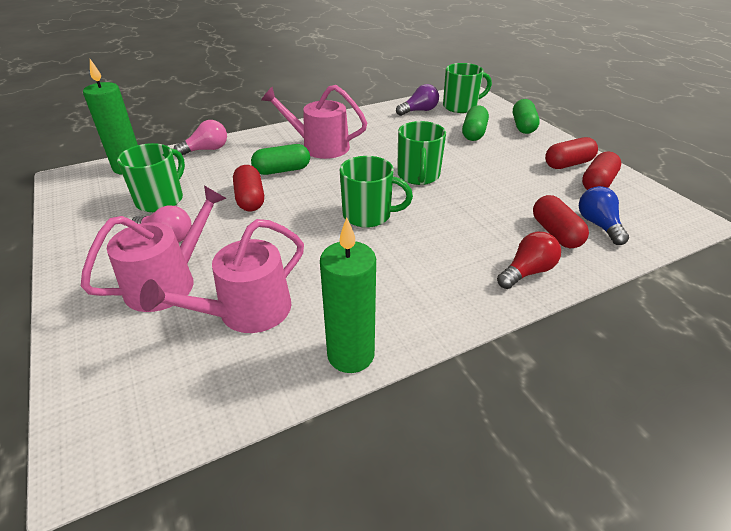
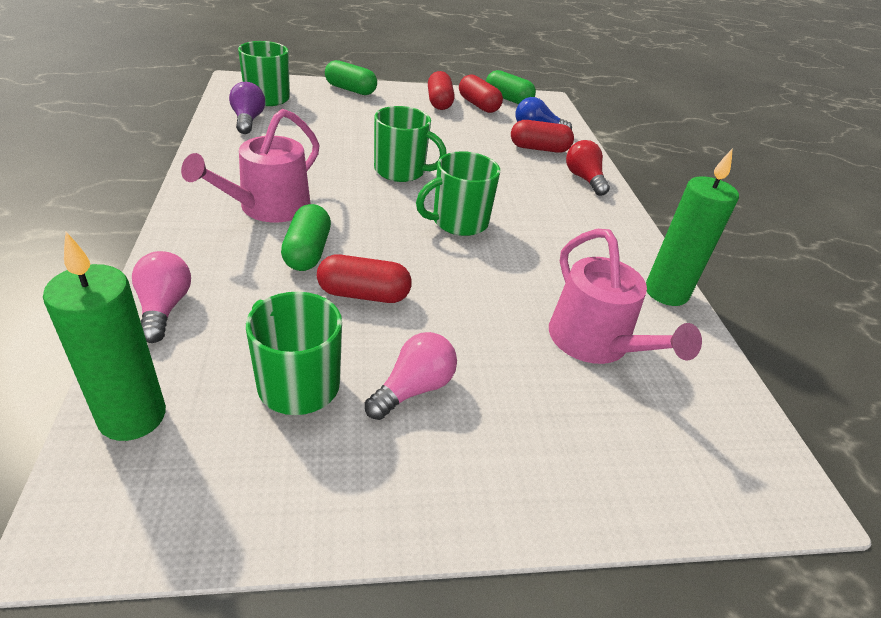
camera: 75 degrees left, 0 degrees up
pink watering can [81,185,227,312] -> none
green mug [340,156,413,228] -> green mug turned 150 degrees counterclockwise [416,151,500,236]
green capsule [462,105,489,141] -> green capsule moved to [486,70,536,104]

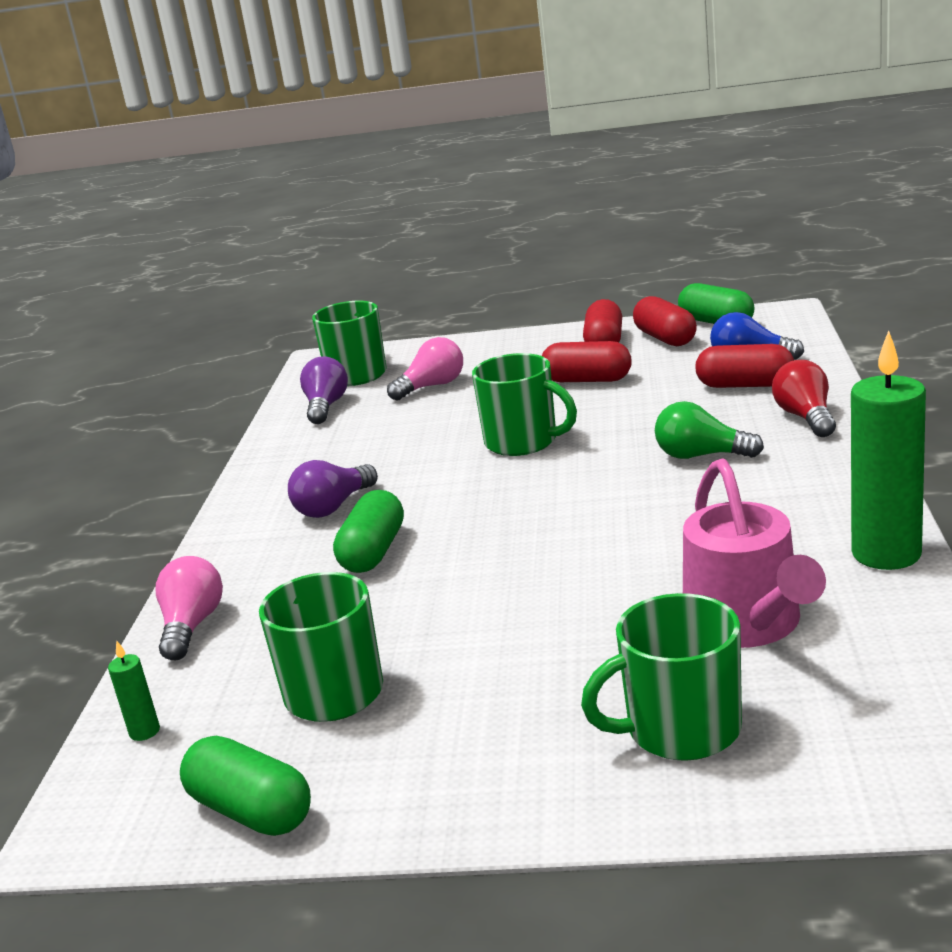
camera: 20 degrees right, 15 degrees down
green candle [43,232,166,441] -> green candle [108,641,160,741], size x0.42
pink watering can [181,109,320,222] -> purple light bulb [288,460,378,518]
red capsule [317,254,412,303] -> red capsule moved to [542,341,632,382]
green capsule [325,60,377,95] -> green capsule moved to [180,736,311,836]
pink light bulb [365,332,457,420] -> pink light bulb moved to [387,337,463,401]
green mug [416,151,500,236] -> green mug moved to [581,593,742,761]
none -> green light bulb [655,401,764,459]

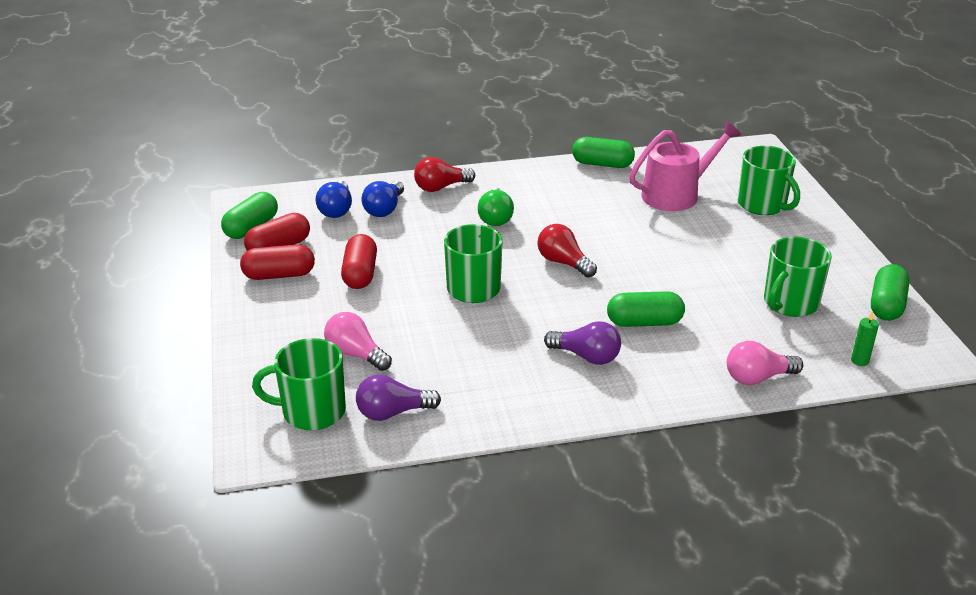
camera: 110 degrees left, 10 degrees up
red capsule [695,344,794,388] -> blue light bulb [361,181,404,217]
green candle [851,331,926,570] -> green capsule [572,137,635,168]
none -> red light bulb [537,224,597,278]

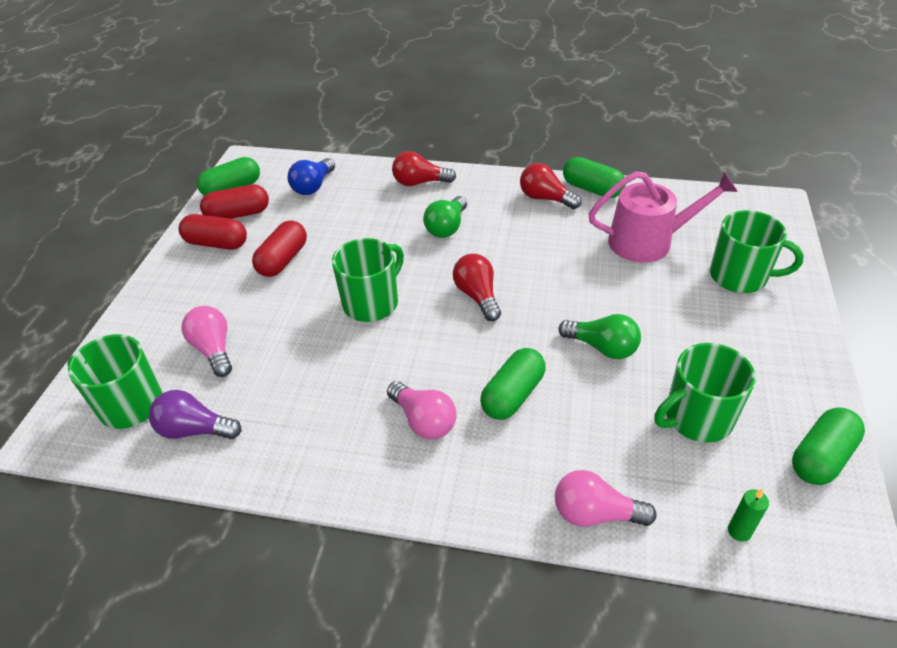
camera: 25 degrees right, 10 degrees up
blue light bulb [361,181,404,217] -> none
purple light bulb [544,321,621,365] -> pink light bulb [387,381,457,440]
green capsule [607,291,685,327] -> green capsule turned 75 degrees counterclockwise [480,348,546,420]
green mug [738,146,800,215] -> green mug turned 60 degrees counterclockwise [710,210,804,293]
none -> red light bulb [520,163,582,209]
none -> green light bulb [558,314,641,359]

